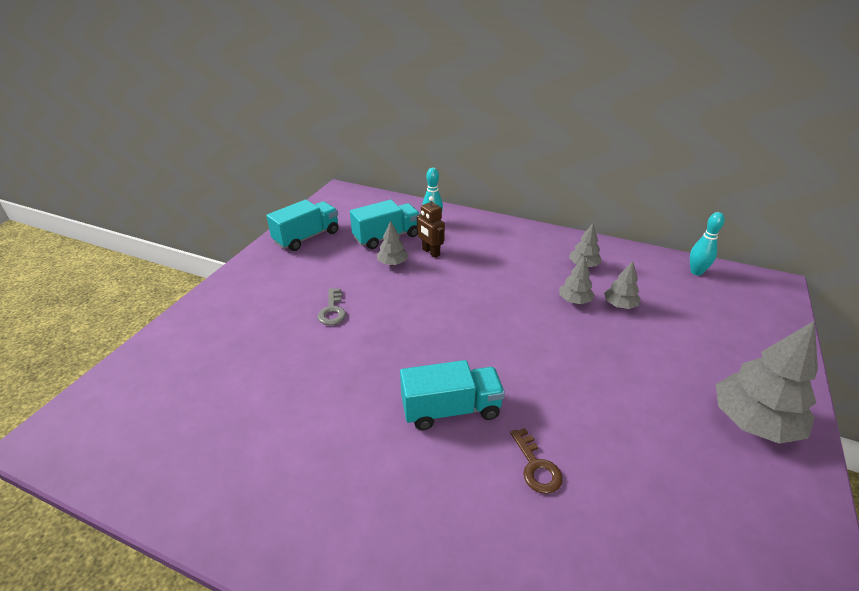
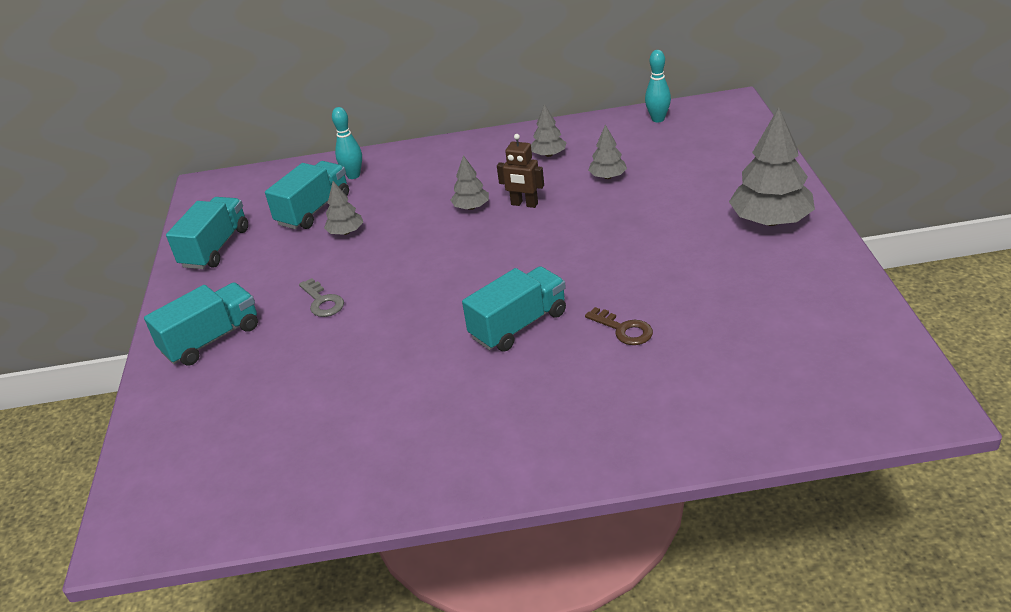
camera: 25 degrees left, 0 degrees up
brown robot [417,196,445,258] -> brown robot moved to [497,134,544,208]
grey tree [559,256,594,304] -> grey tree moved to [450,155,489,210]
none -> turquoise truck [144,282,258,365]

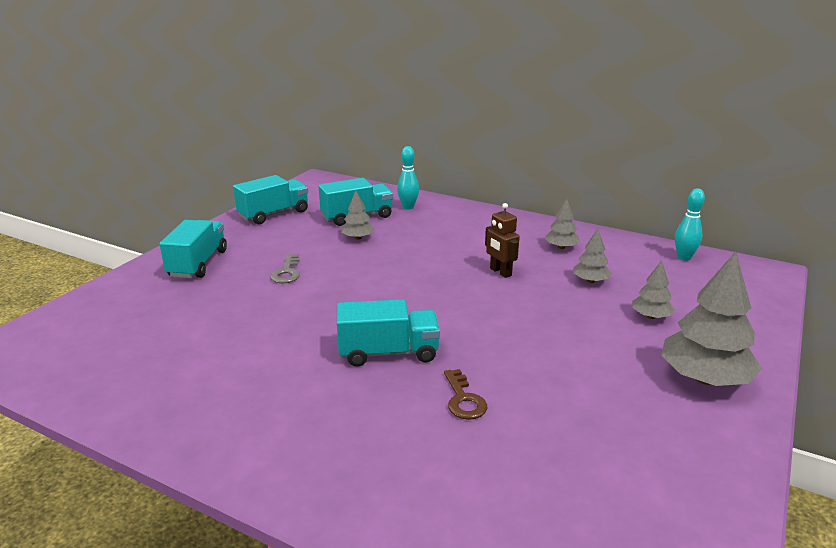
camera: 30 degrees right, 10 degrees down
turquoise truck [144,282,258,365] -> turquoise truck turned 75 degrees counterclockwise [160,220,227,278]
grey tree [450,155,489,210] -> grey tree moved to [632,261,675,319]

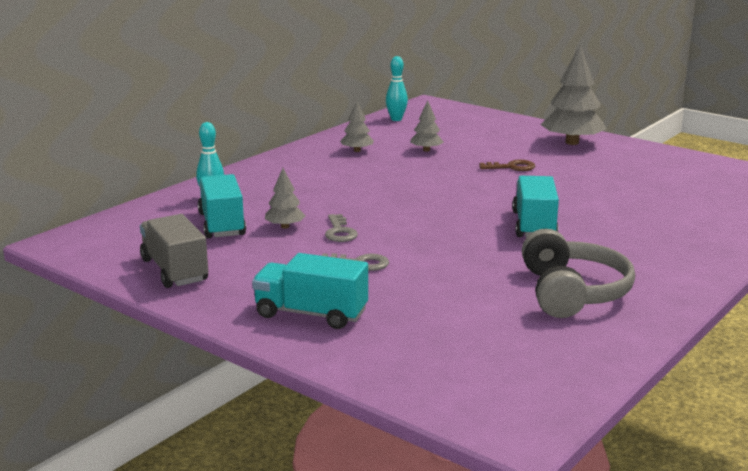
camera: 80 degrees left, 5 degrees down
turquoise truck [233,175,308,224] -> grey truck [140,214,208,288]
brown key [444,369,488,420] -> brown key moved to [479,160,535,171]
brown robot [485,203,520,278] -> none
grey tree [632,261,675,319] -> none
none -> grey key [325,214,358,242]
none -> grey headphones [522,228,635,318]

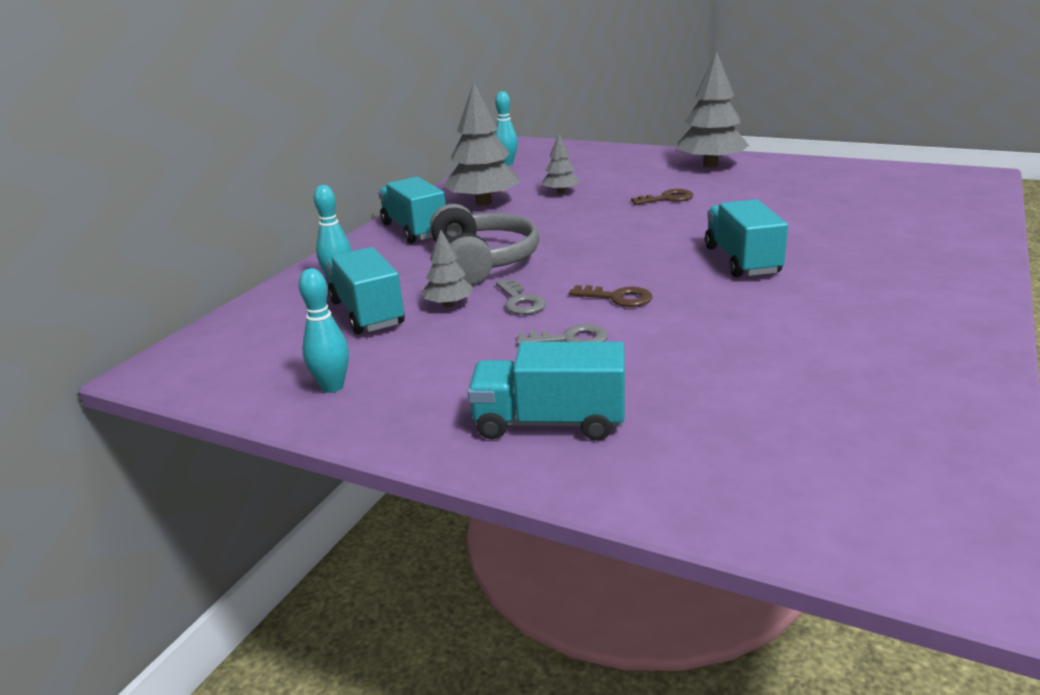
camera: 10 degrees left, 5 degrees up
grey truck [140,214,208,288] -> turquoise bowling pin [299,268,349,393]
grey tree [340,101,374,152] -> grey tree [443,82,520,205], size x1.95
grey headphones [522,228,635,318] -> grey headphones moved to [430,204,539,285]
none -> turquoise truck [378,177,446,243]
none -> brown key [569,285,652,307]

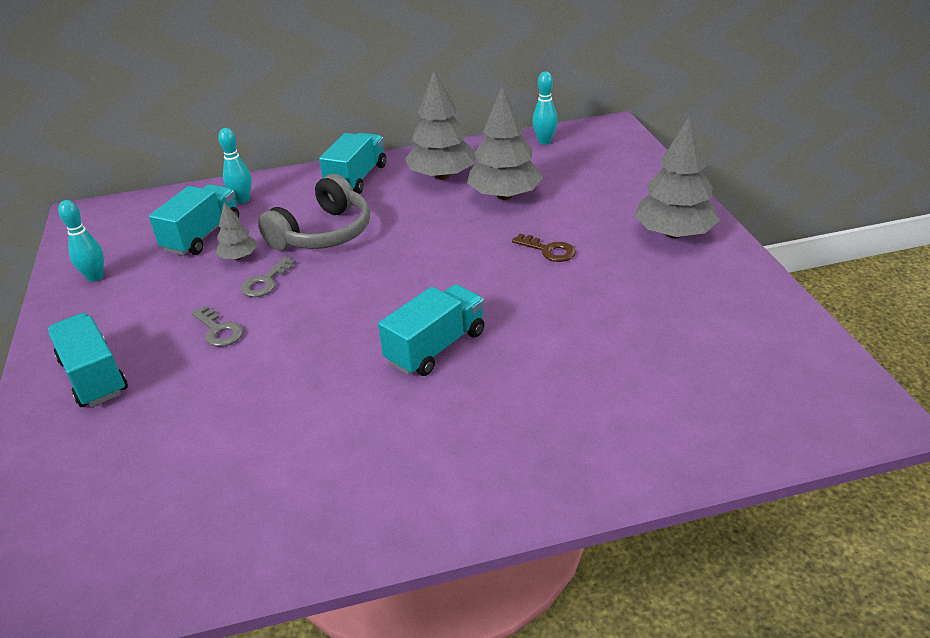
camera: 50 degrees right, 10 degrees up
grey tree [542,134,580,194] -> grey tree [467,86,543,200], size x1.95
brown key [569,285,652,307] -> none

